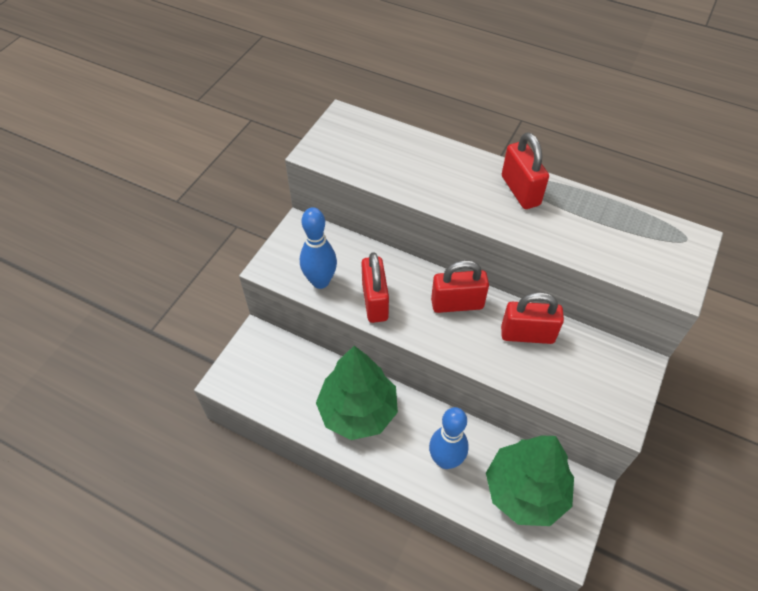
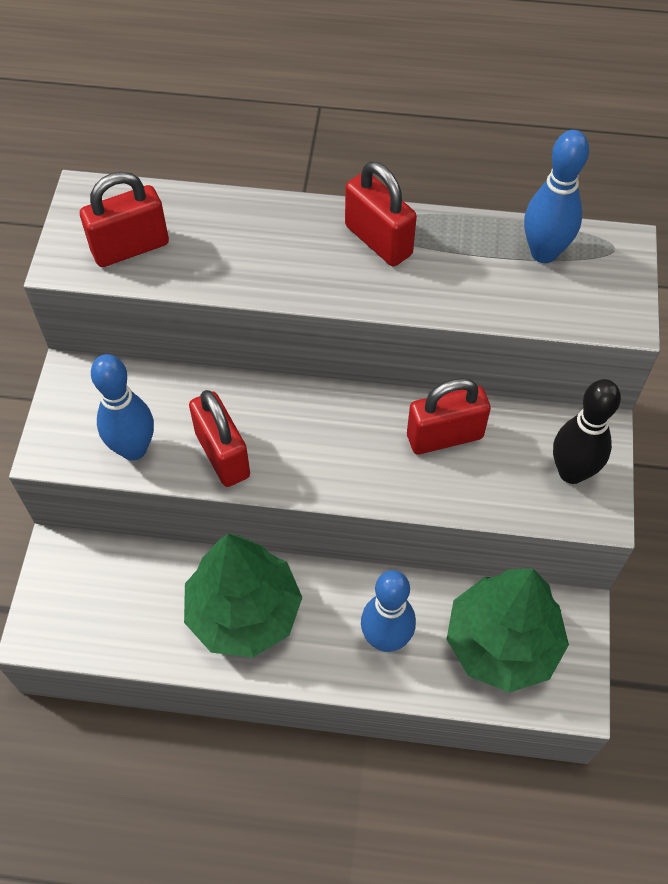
camera: 20 degrees left, 5 degrees up
red padlock [431,260,489,313] -> red padlock moved to [80,172,169,267]
none -> blue bowling pin [524,130,589,263]
none -> black bowling pin [553,379,621,484]

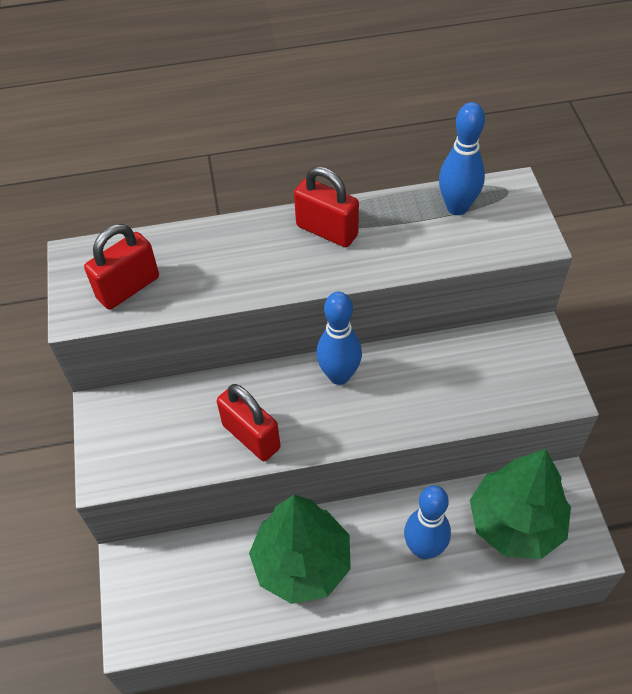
camera: 15 degrees left, 5 degrees down
blue bowling pin [91,354,154,461] -> blue bowling pin moved to [316,292,362,385]
red padlock [407,378,491,454] -> none
black bowling pin [553,379,621,484] -> none

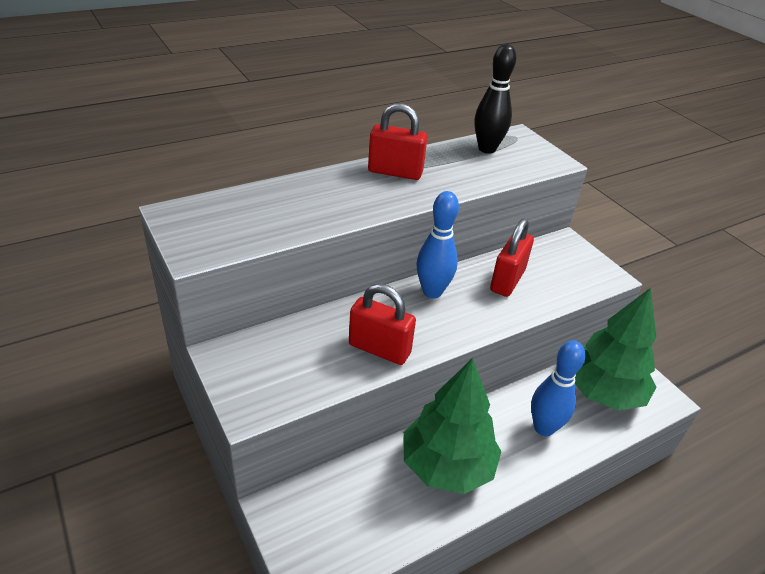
camera: 25 degrees left, 15 degrees down
red padlock [84,224,159,310] -> red padlock moved to [490,218,534,297]
blue bowling pin [439,102,485,215] -> black bowling pin [475,44,517,154]

